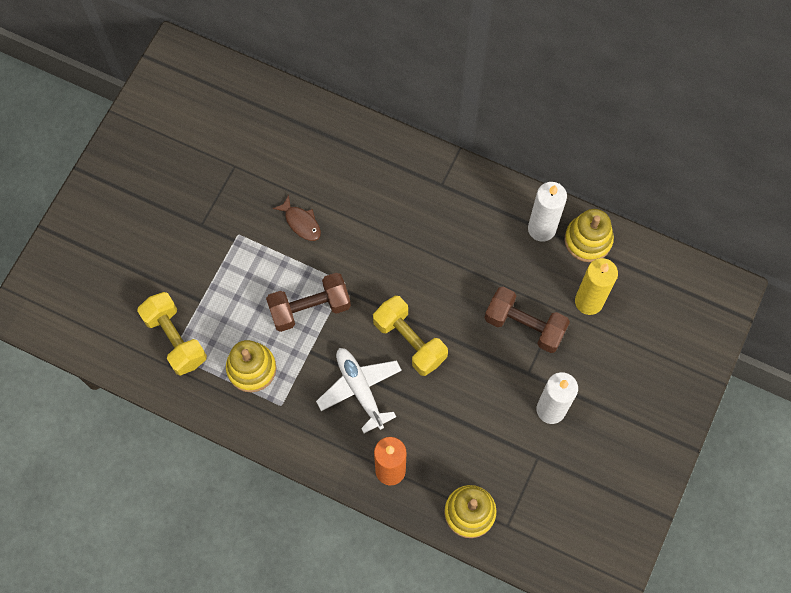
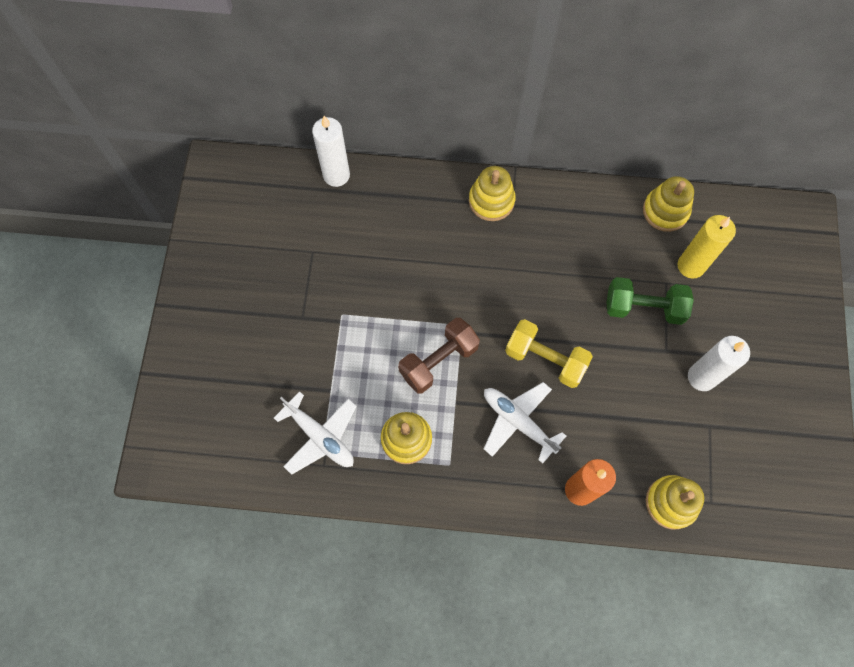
camera: 20 degrees left, 0 degrees up
yellow dumbbell [137,292,207,376] -> white plane [274,391,357,475]
brown fish [273,195,321,241] -> none
brown dumbbell [485,287,570,353] -> green dumbbell [606,277,694,325]
white candle [528,182,567,242] -> white candle moved to [312,116,350,187]
none -> yellow stacking toy [469,166,516,221]

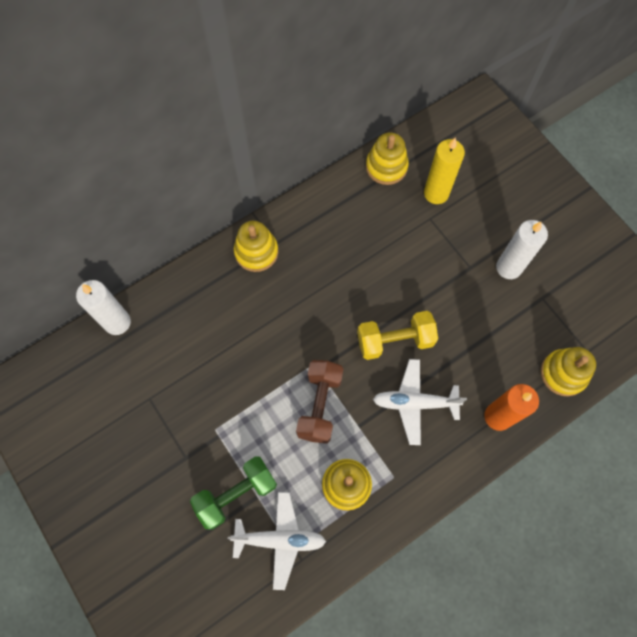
camera: 40 degrees left, 0 degrees up
green dumbbell [606,277,694,325] -> green dumbbell moved to [190,456,277,530]

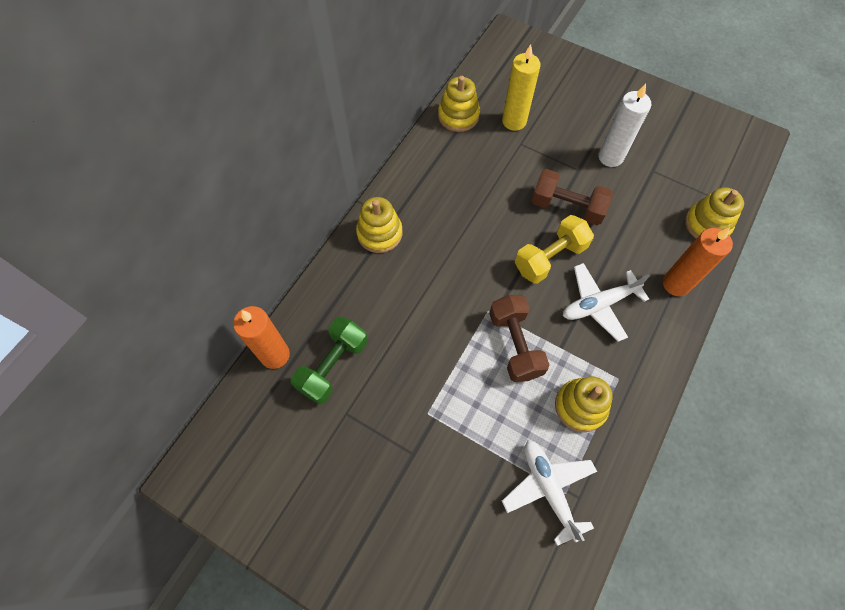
camera: 25 degrees left, 5 degrees down
white candle [76,280,131,335] -> orange candle [233,306,290,369]
green dumbbell [190,456,277,530] -> green dumbbell moved to [291,316,368,404]
white plane [228,492,326,590] -> white plane turned 90 degrees counterclockwise [502,440,597,546]
none -> brown dumbbell [532,169,613,225]

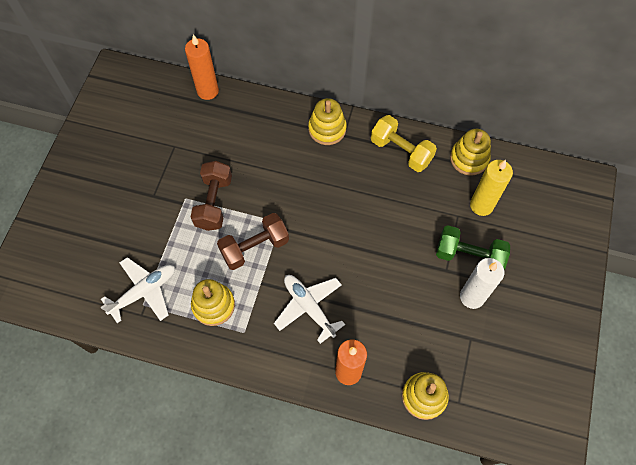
camera: 75 degrees right, 0 degrees up
green dumbbell [291,316,368,404] -> green dumbbell moved to [436,225,510,270]
yellow dumbbell [515,215,594,284] -> yellow dumbbell moved to [371,115,437,172]
brown dumbbell [532,169,613,225] -> brown dumbbell moved to [190,161,232,231]

